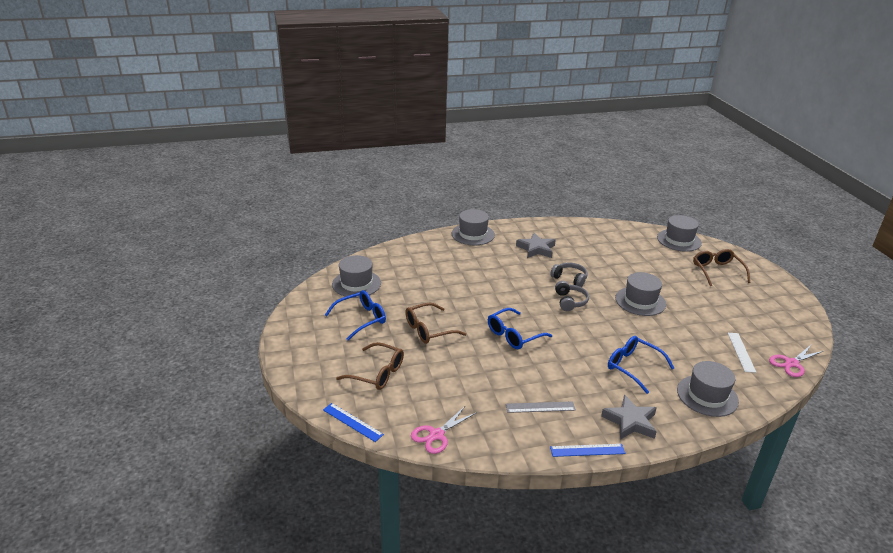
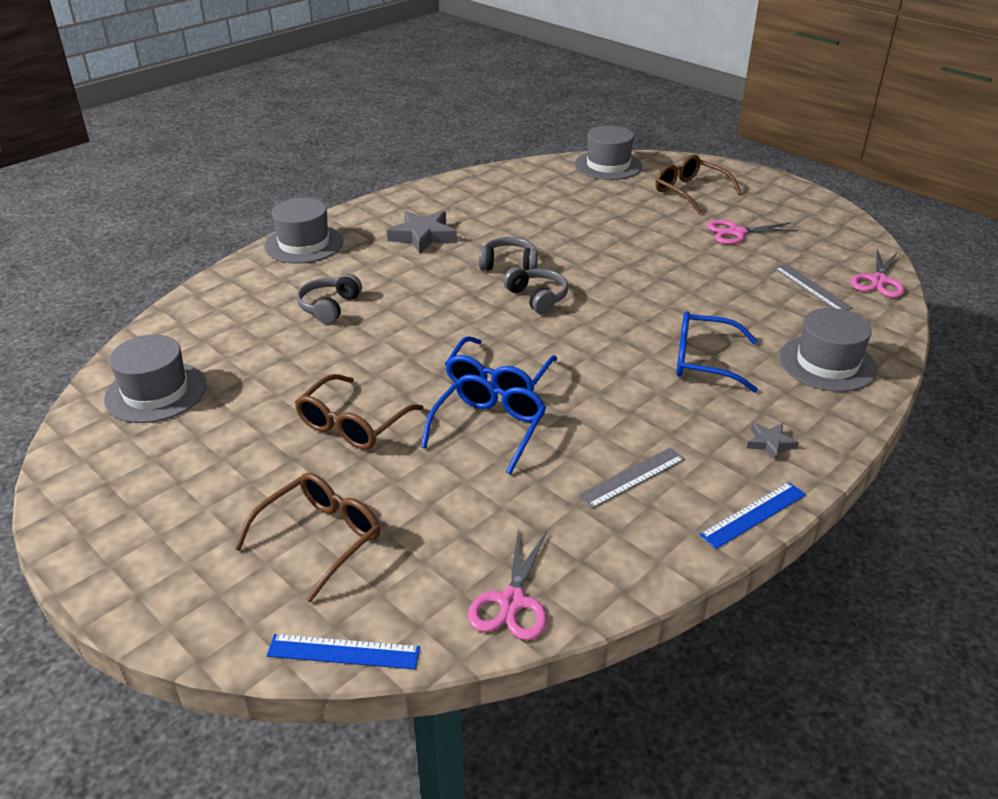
camera: 30 degrees left, 5 degrees up
blue glasses [325,290,386,341] -> blue glasses moved to [421,374,546,474]
brown glasses [336,342,404,390] -> brown glasses turned 45 degrees counterclockwise [234,473,380,603]
grey star [601,395,657,440] -> grey star [747,423,799,461], size x0.53
grey hat [615,272,666,316] -> none
white ruler [728,333,756,373] -> grey ruler [774,264,853,310]
none -> grey headphones [297,274,362,324]
none -> pink scissors [707,220,798,244]

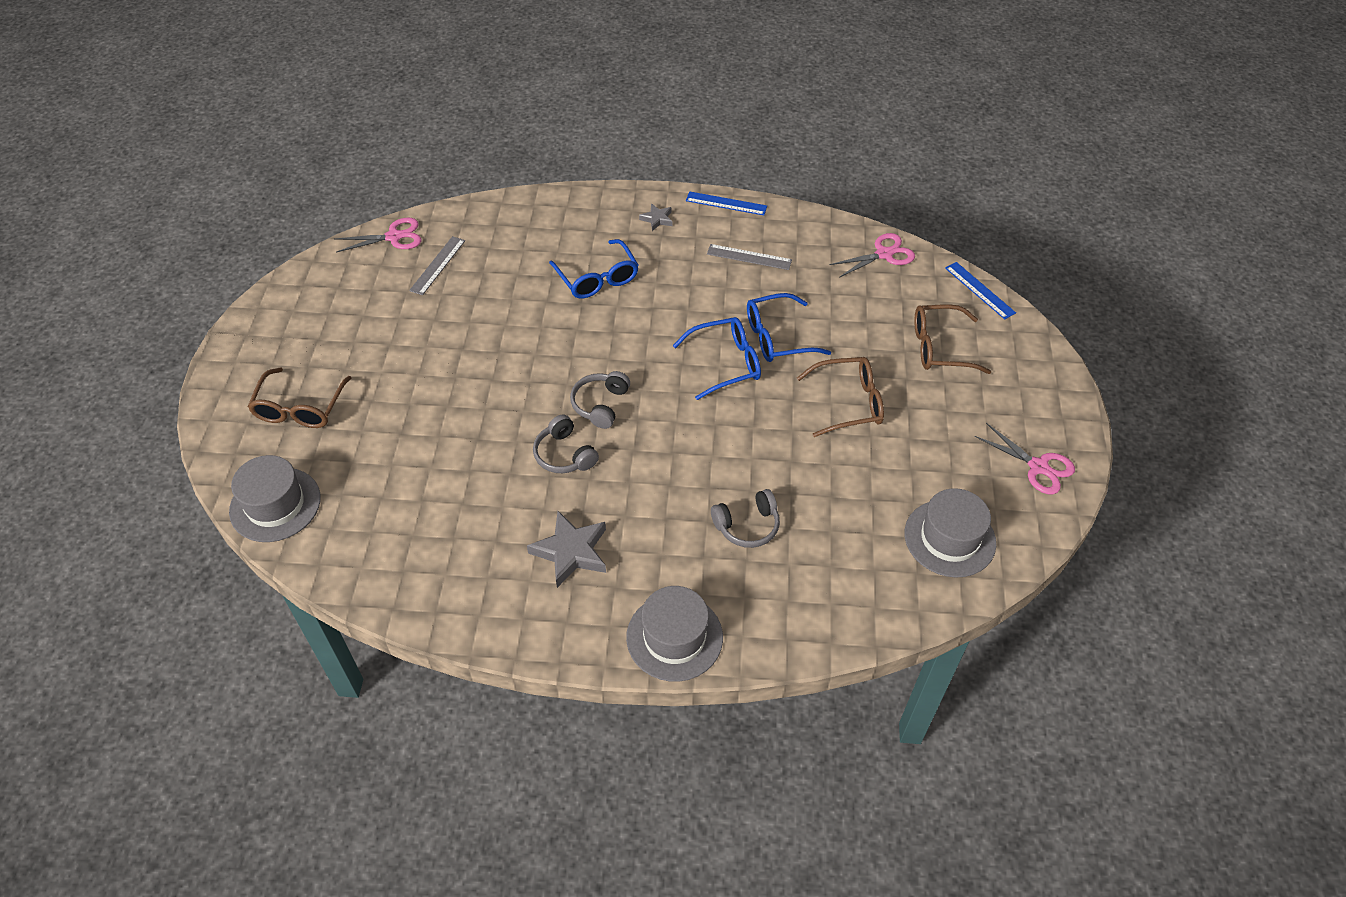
camera: 130 degrees left, 15 degrees up
pink scissors [707,220,798,244] -> pink scissors moved to [975,423,1075,495]
grey hat [779,308,877,392] -> none

